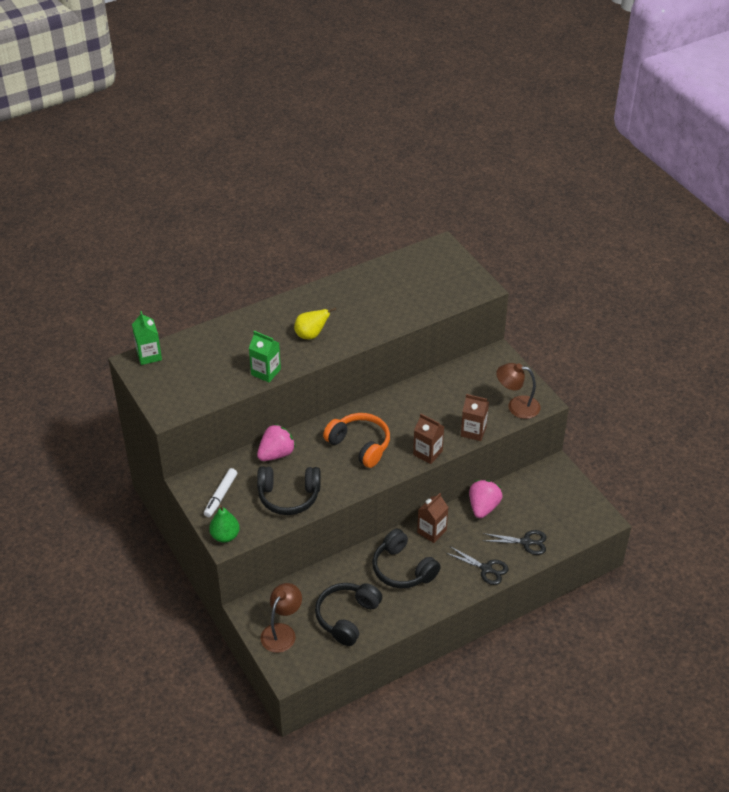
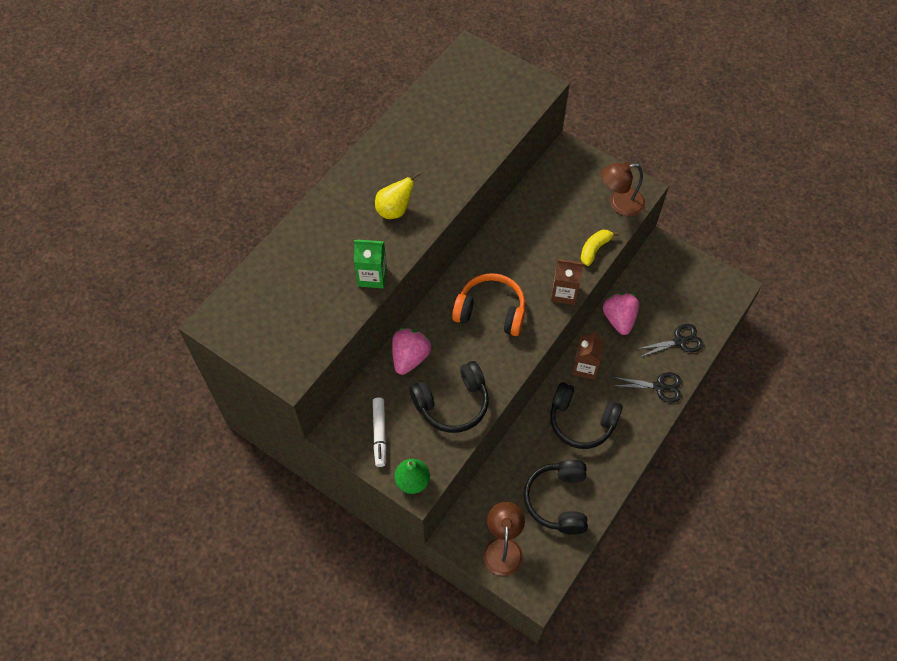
camera: 25 degrees left, 15 degrees up
green carton [132,311,162,365] -> none
brown carton [461,394,489,441] -> yellow banana [581,230,619,266]

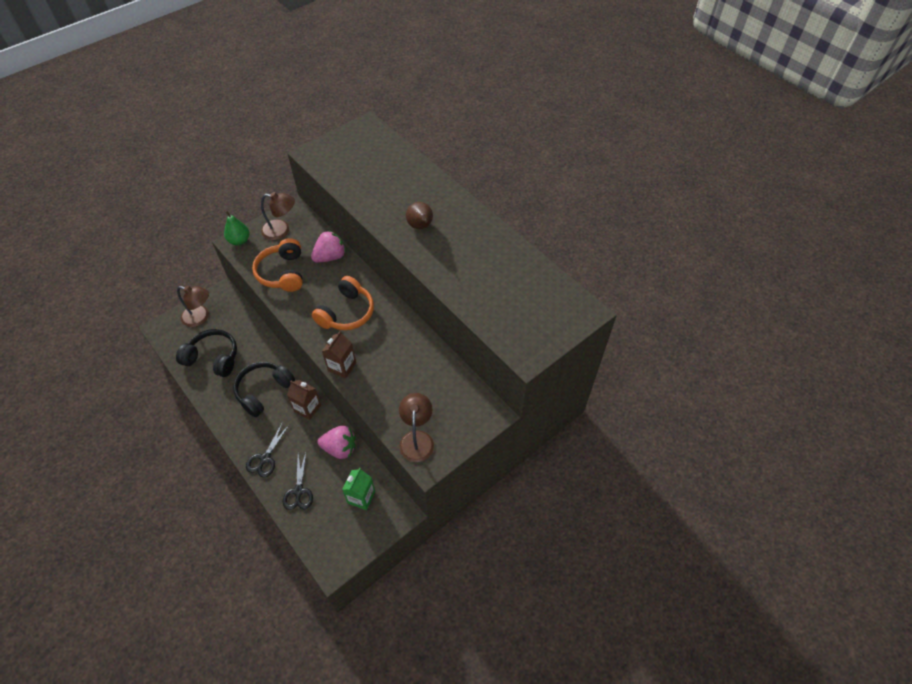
camera: 105 degrees right, 5 degrees down
green carton [354,239,387,288] -> green carton moved to [342,468,375,510]
white marker [373,397,386,467] -> brown lamp [261,192,295,240]
yellow pear [375,172,420,219] -> brown pear [406,202,433,229]
pink strawberry [392,328,431,375] -> pink strawberry turned 75 degrees counterclockwise [311,230,346,263]
black headphones [410,361,489,433] -> orange headphones [252,238,303,292]
yellow banana [581,230,619,266] -> none

